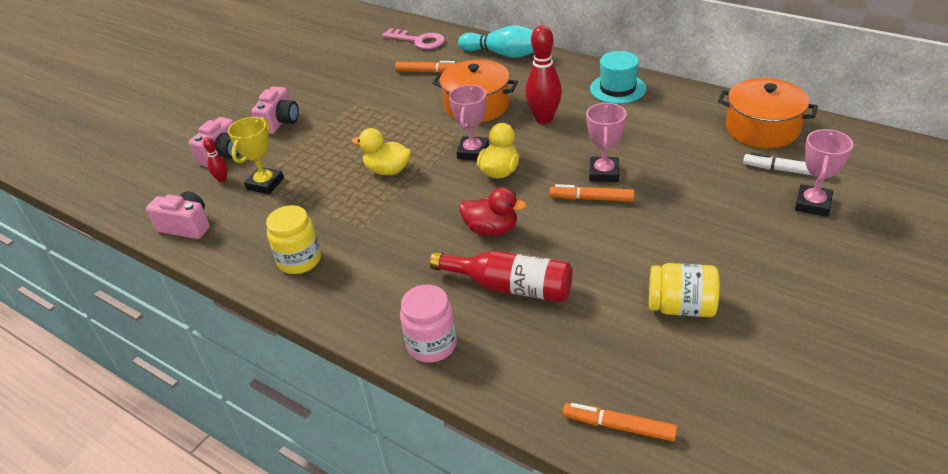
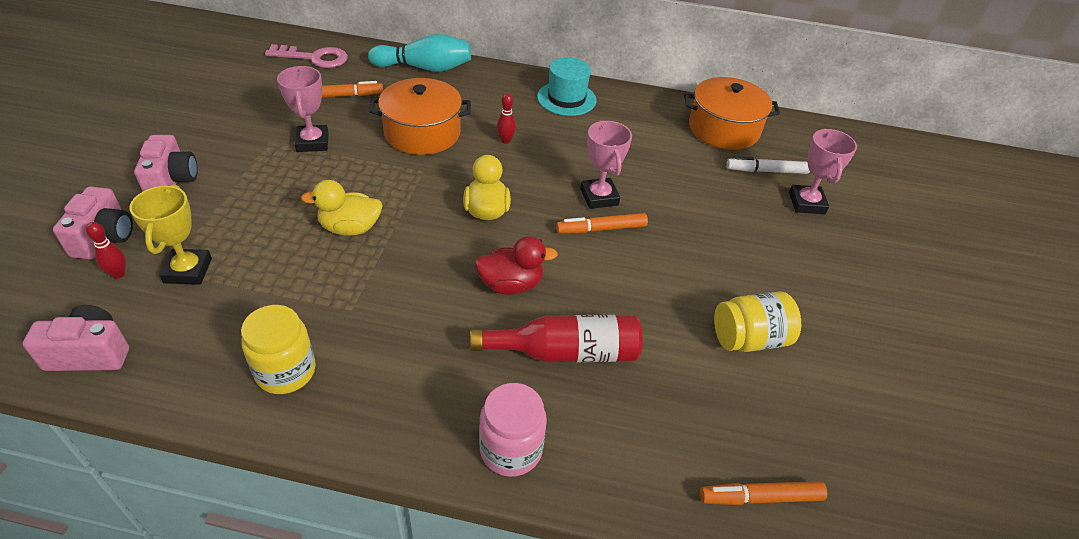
camera: 30 degrees left, 5 degrees up
pink trophy [449,85,489,160] -> pink trophy moved to [277,66,329,152]
red bowling pin [525,25,562,124] -> red bowling pin [497,93,516,144], size x0.48

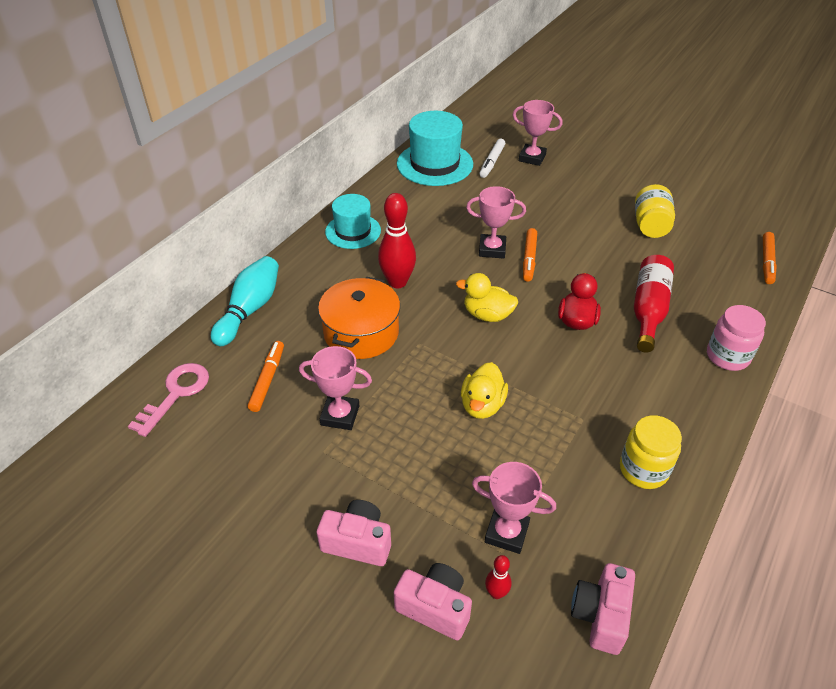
camera: 65 degrees left, 0 degrees up
yellow trophy [130,184,212,285] -> pink trophy [472,462,556,554]
red bowling pin [497,93,516,144] -> red bowling pin [378,193,416,288], size x2.08
orange pot [684,77,780,150] -> turquoise hat [397,111,473,186]

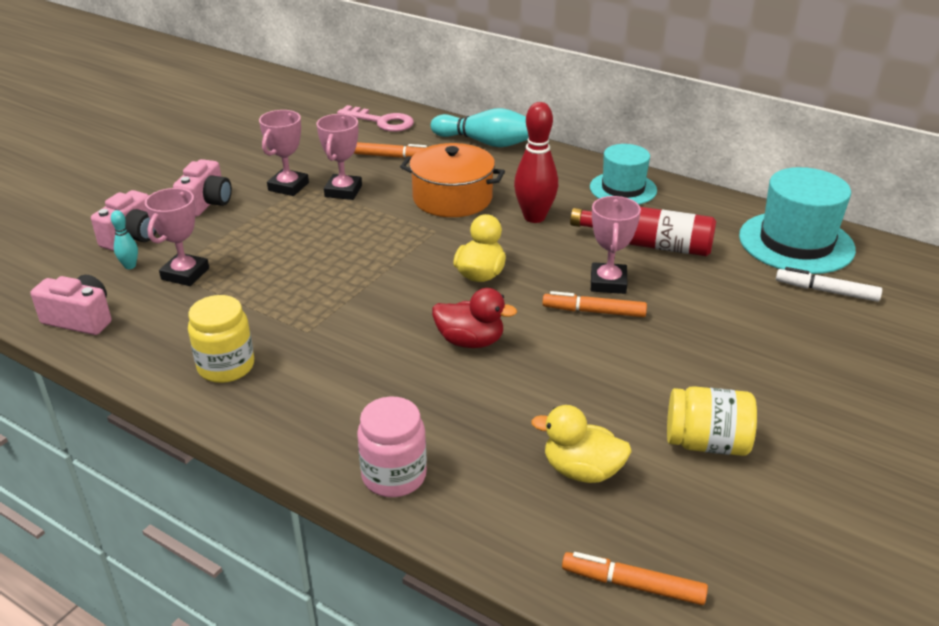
camera: 90 degrees right, 10 degrees down
yellow duck [461,362,508,419] -> yellow duck moved to [531,405,632,483]
red bowling pin [485,555,511,599] -> turquoise bowling pin [111,210,138,269]
pink trophy [513,100,563,166] -> pink trophy moved to [259,110,309,196]
red bottle [634,255,674,353] -> red bottle moved to [570,207,716,256]

